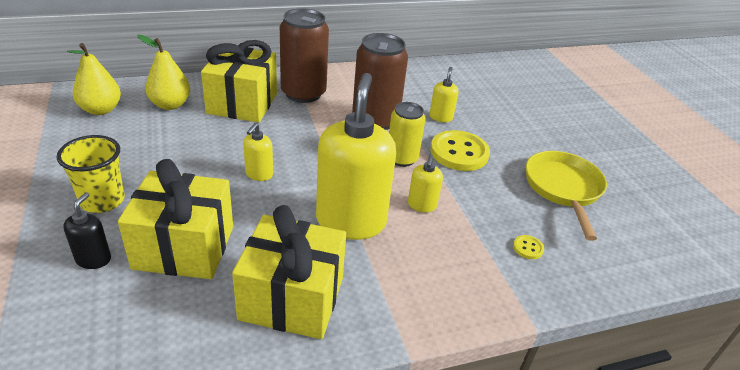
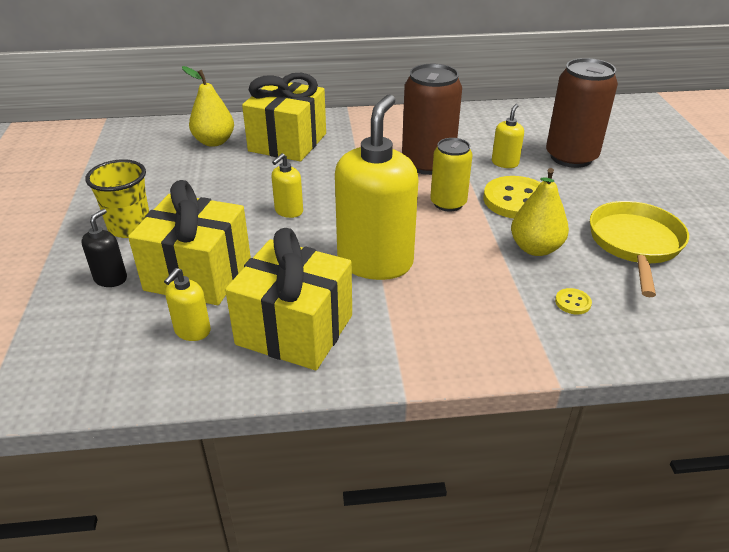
camera: 15 degrees right, 0 degrees up
yellow pear [67,43,121,115] -> yellow pear moved to [511,168,569,256]
brown can [280,9,329,103] -> brown can moved to [546,58,618,168]
yellow soap dispenser [408,155,443,212] -> yellow soap dispenser moved to [164,268,211,341]

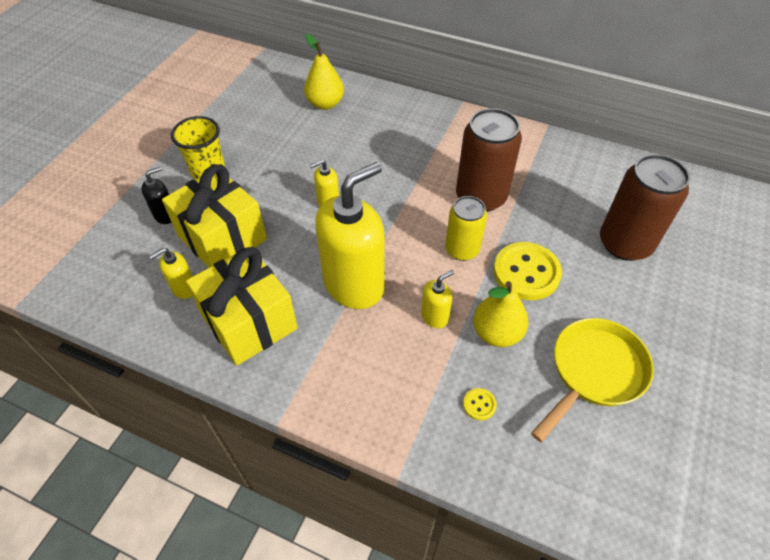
camera: 30 degrees right, 15 degrees up
yellow gift [242,73,326,161] -> none
yellow soap dispenser [492,104,524,168] -> yellow soap dispenser moved to [421,270,454,328]

